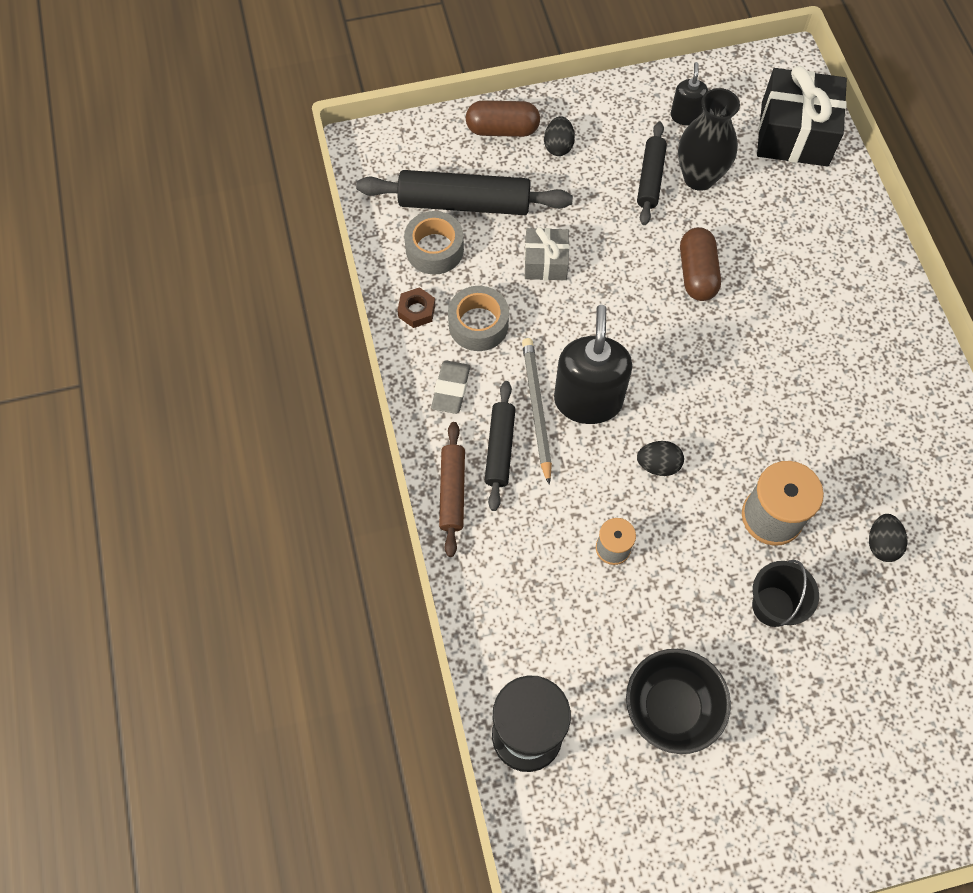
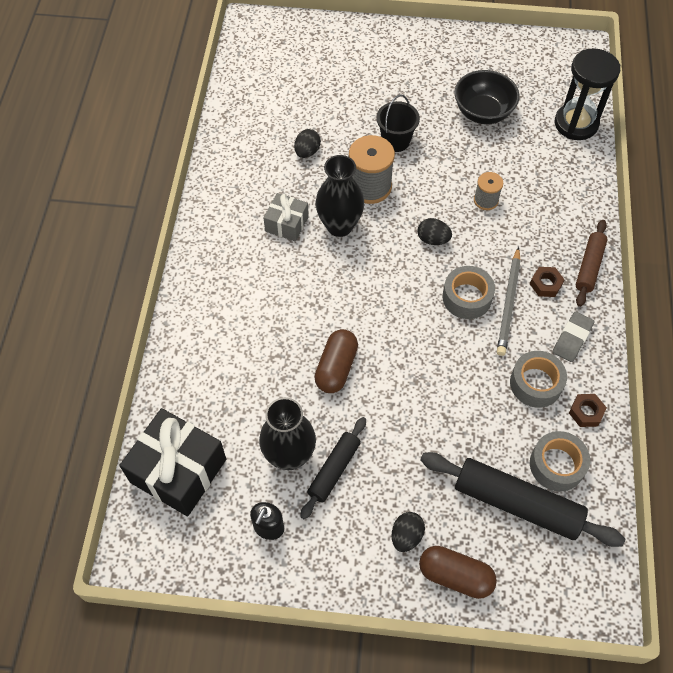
camera: 160 degrees left, 5 degrees down
black rolling pin [485,381,515,511] -> brown nut [530,267,565,297]
grey gift [524,227,569,280] -> grey gift moved to [264,193,309,242]
black soap dispenser [554,305,632,424] -> grey tape [442,266,495,319]
none -> black vase [315,155,364,237]

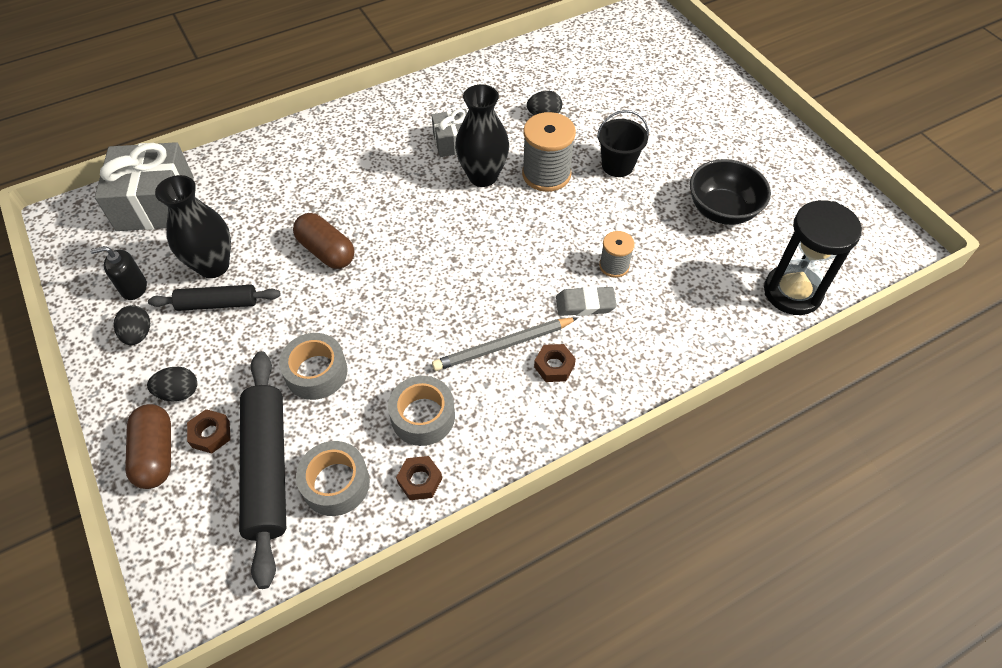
camera: 55 degrees right, 5 degrees down
black gift [119,408,226,516] -> grey gift [95,142,194,231]
brown capsule [314,329,358,393] -> brown capsule turned 60 degrees clockwise [293,213,354,269]
black egg [417,218,452,245] -> black egg moved to [114,305,150,345]
grey tape [442,266,495,319] -> grey tape moved to [279,333,348,400]
grey eraser [553,311,595,362] -> grey eraser moved to [556,286,617,316]
brown rolling pin [576,220,608,307] -> none
none -> brown nut [187,409,231,454]

